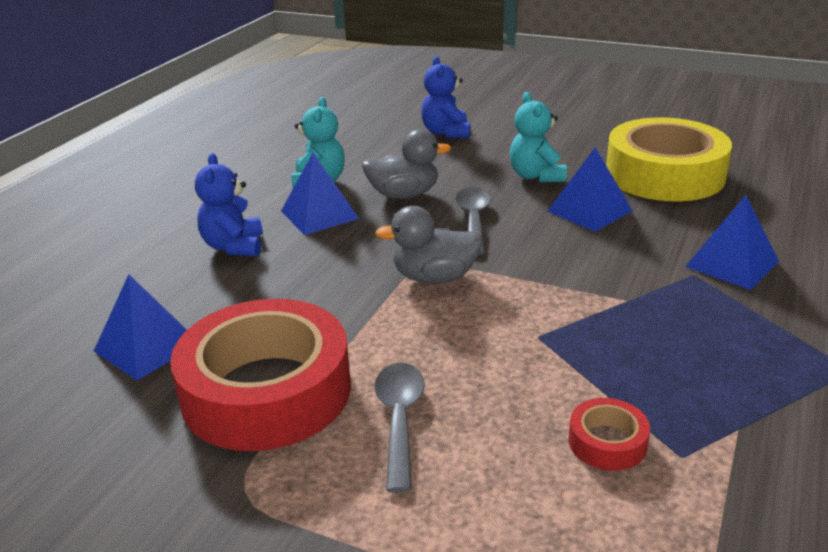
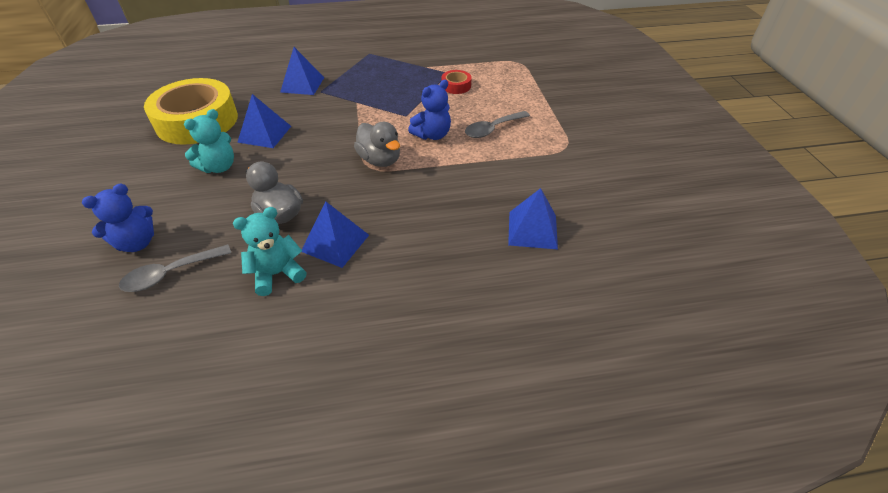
camera: 125 degrees left, 15 degrees up
red tape [170,299,351,451] -> none
blue teddy bear [195,153,263,256] -> blue teddy bear moved to [408,80,451,140]
grey spoon [455,187,491,255] -> grey spoon moved to [119,244,231,292]

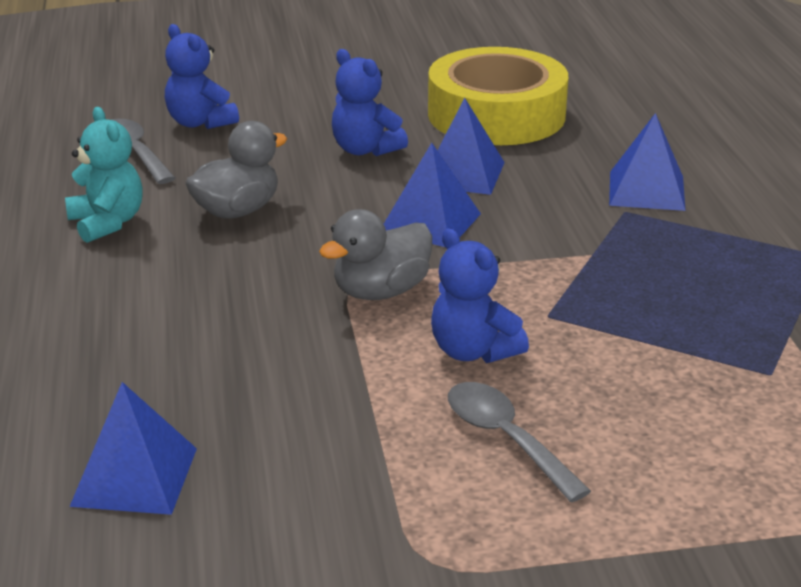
camera: 90 degrees right, 15 degrees down
turquoise teddy bear [184,109,234,173] -> blue teddy bear [332,49,408,156]
blue pyramid [302,201,369,268] -> blue pyramid moved to [384,143,481,247]
red tape [441,70,471,94] -> none

